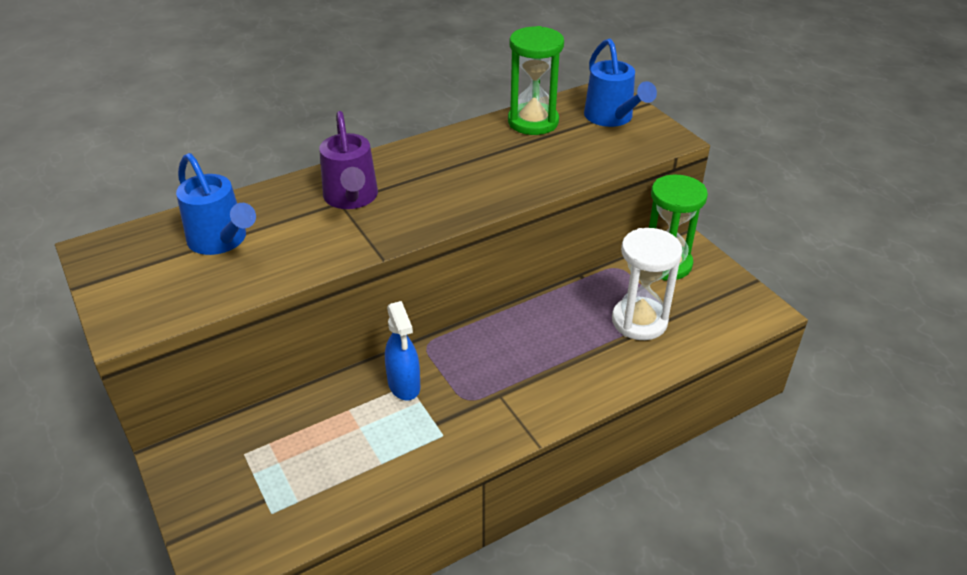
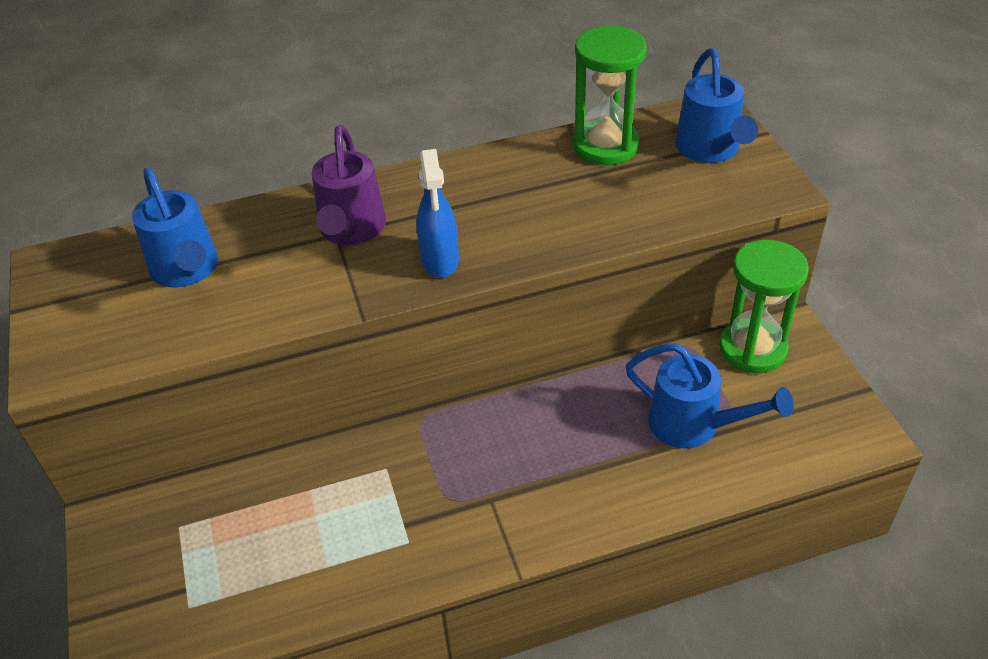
camera: 15 degrees right, 5 degrees up
blue spray bottle [385,301,420,401] -> blue spray bottle moved to [417,149,459,278]
white hourglass [612,228,682,340] -> blue watering can [626,343,794,449]

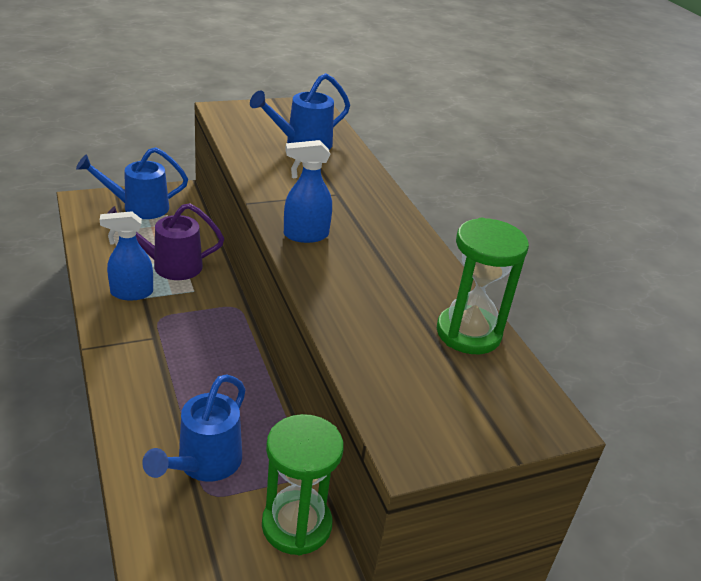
camera: 80 degrees right, 10 degrees down
purple watering can [312,125,386,245] -> purple watering can moved to [107,203,224,280]
blue watering can [675,48,758,163] -> blue watering can moved to [76,147,188,219]
none -> blue spray bottle [100,211,153,300]

